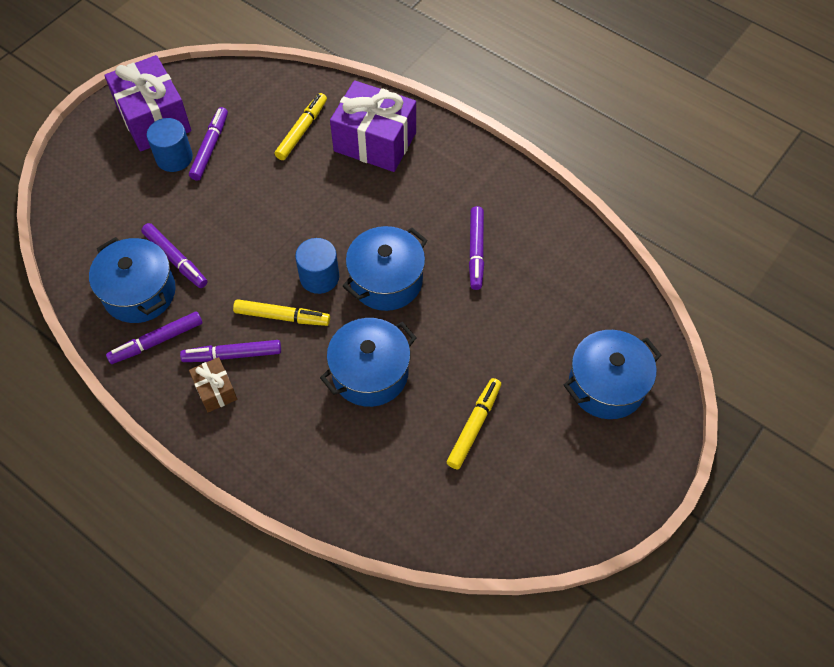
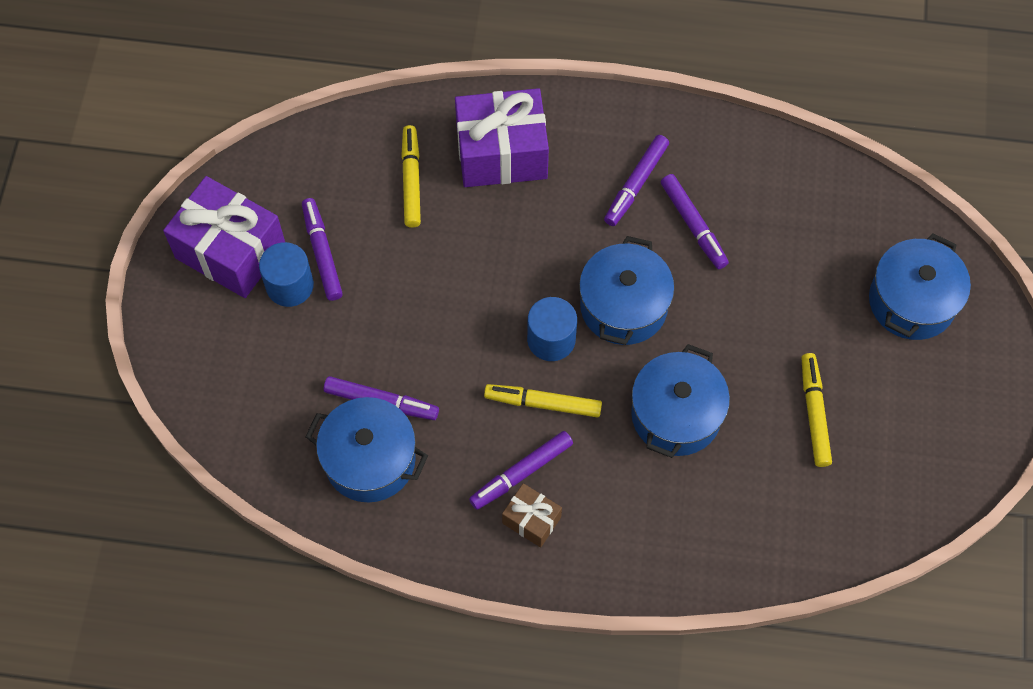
camera: 30 degrees left, 5 degrees up
purple marker [106,311,203,364] -> purple marker moved to [604,135,669,226]
yellow marker [233,299,330,326] -> yellow marker turned 150 degrees counterclockwise [484,384,602,417]

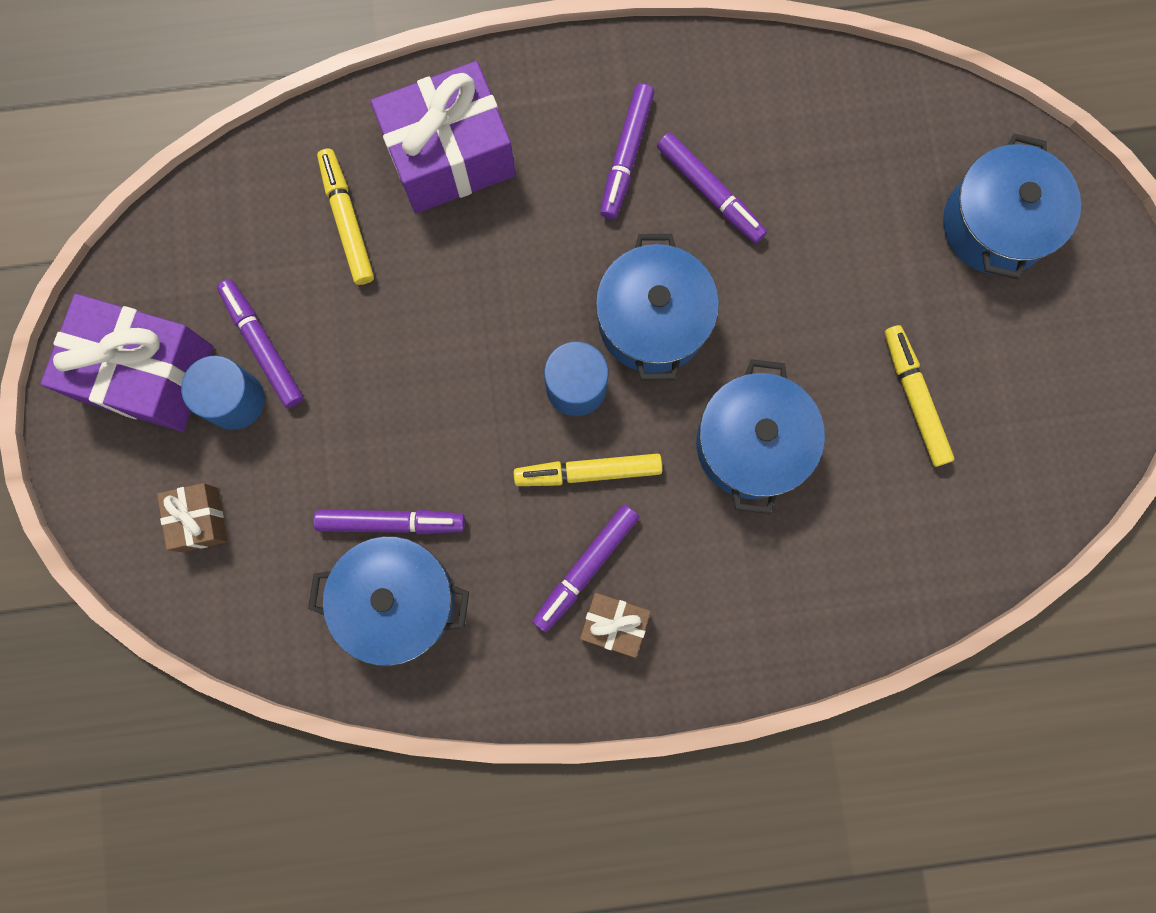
camera: 15 degrees left, 15 degrees up
none -> brown gift [157,483,227,552]

